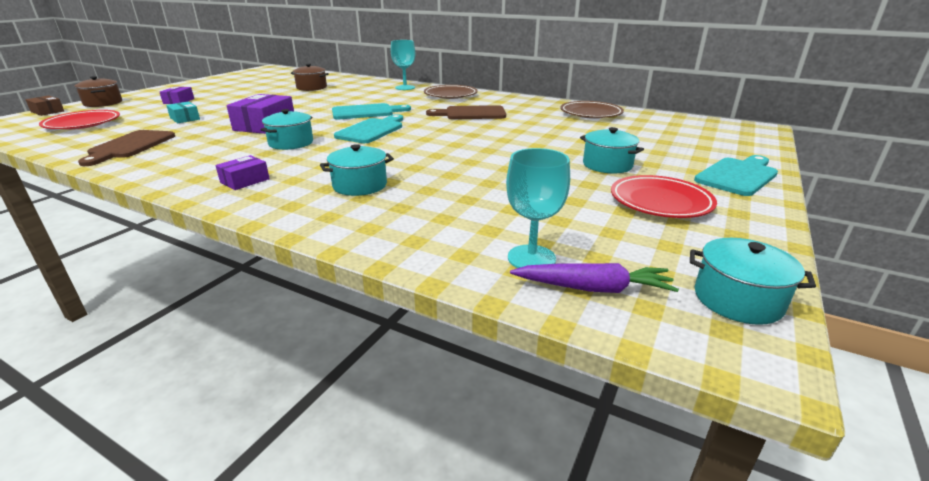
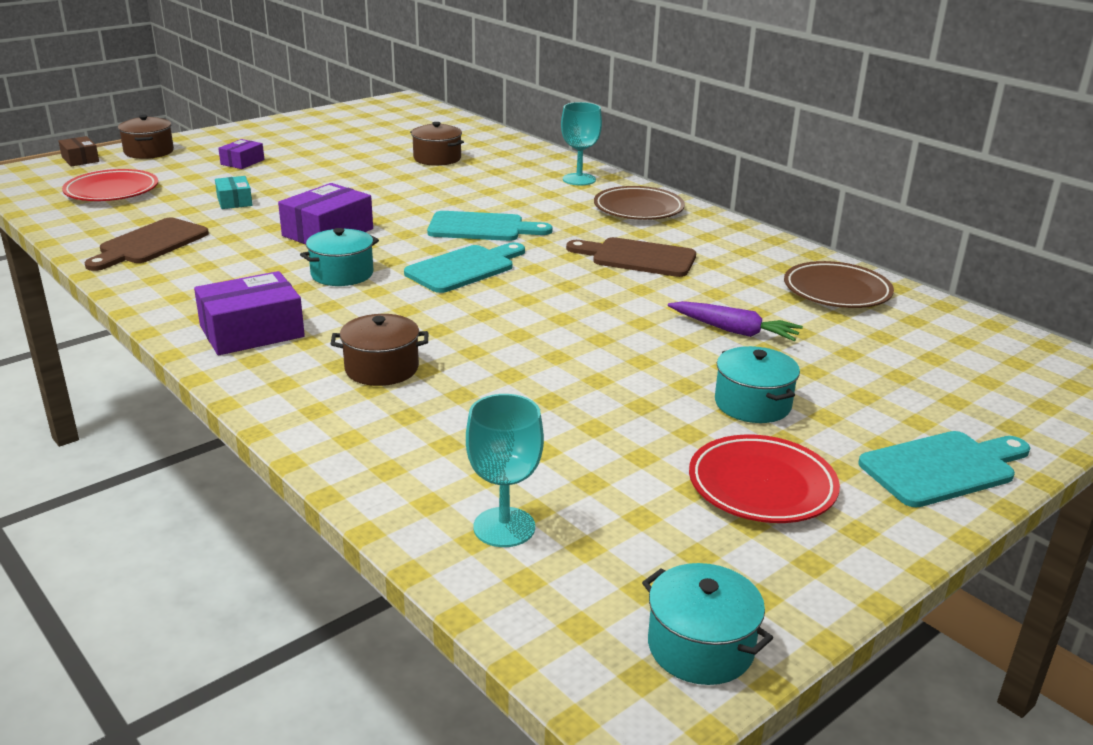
camera: 20 degrees right, 0 degrees up
purple box [215,155,270,190] -> purple box [194,271,305,355], size x1.78
turquoise pot [320,144,394,196] -> brown pot [331,314,428,386]
purple carrot [510,263,679,293] -> purple carrot moved to [668,301,803,341]

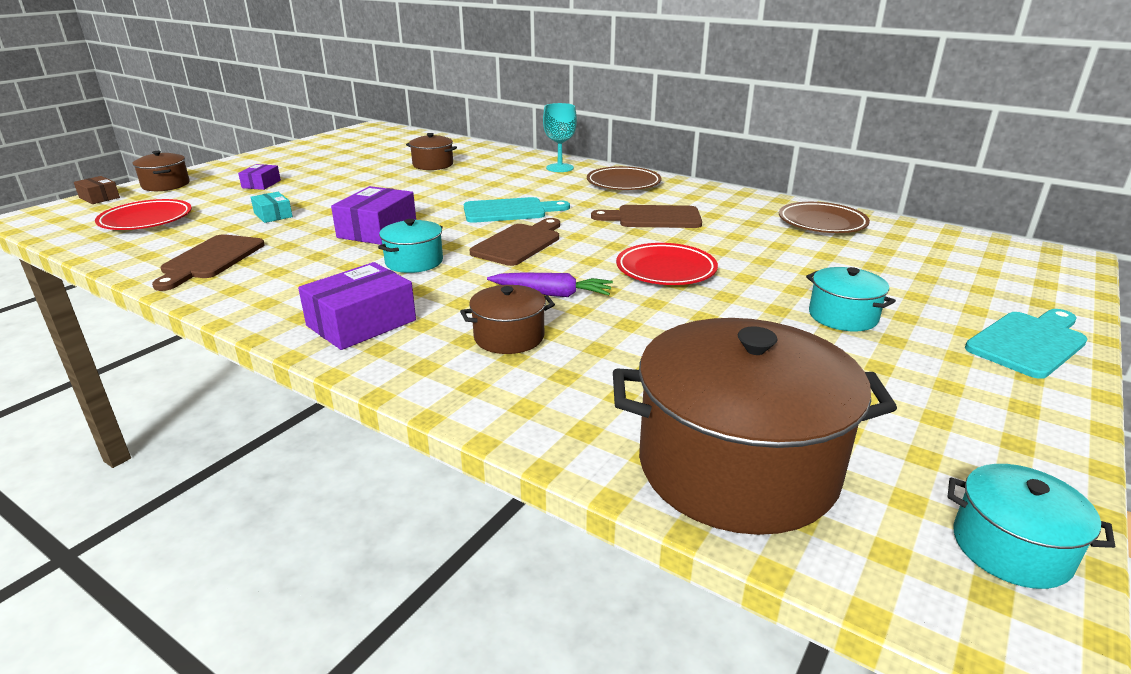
camera: 15 degrees left, 0 degrees up
turquoise cutting board [404,243,525,293] -> brown cutting board [470,218,560,266]
turquoise goblet [466,394,544,547] -> brown pot [613,318,897,535]
purple carrot [668,301,803,341] -> purple carrot moved to [487,272,613,297]
red plate [689,435,840,523] -> red plate moved to [616,243,718,285]

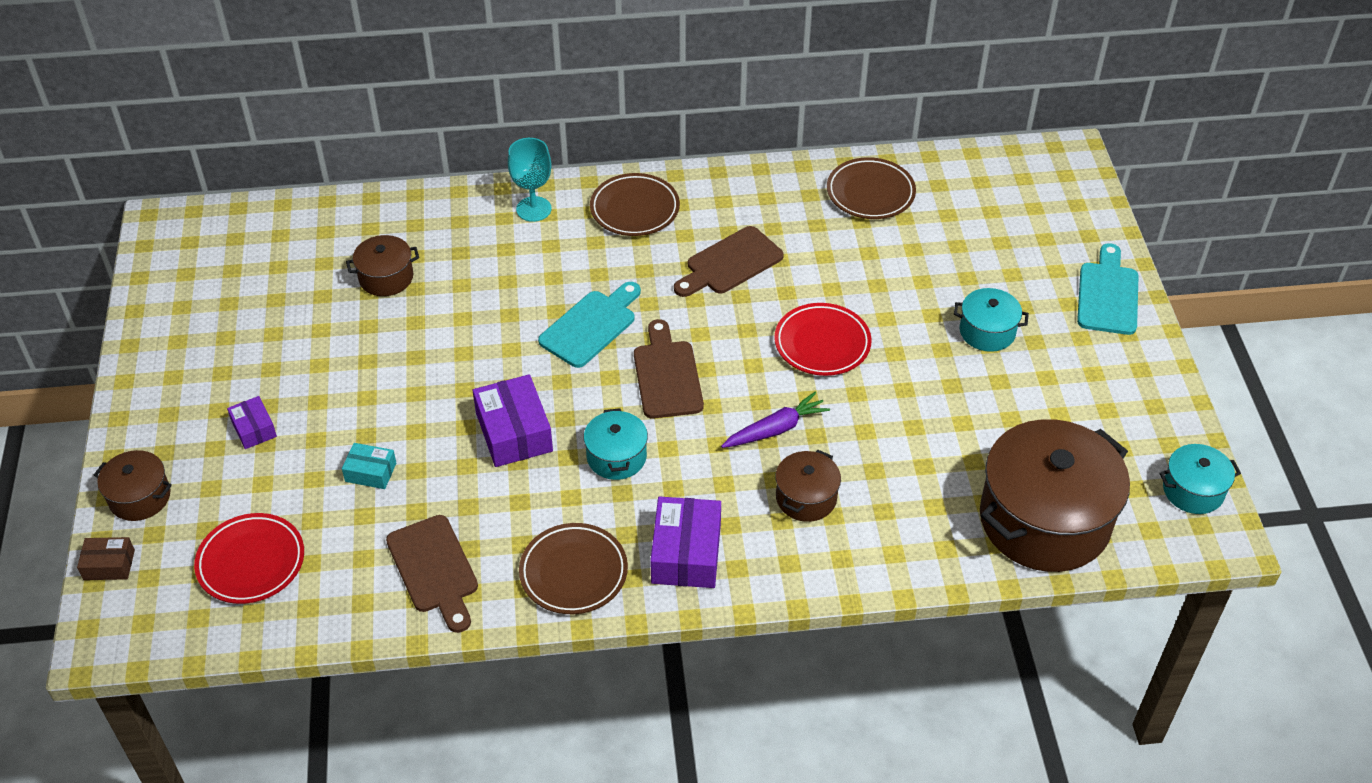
camera: 40 degrees left, 20 degrees up
none -> brown plate [519,523,628,614]

